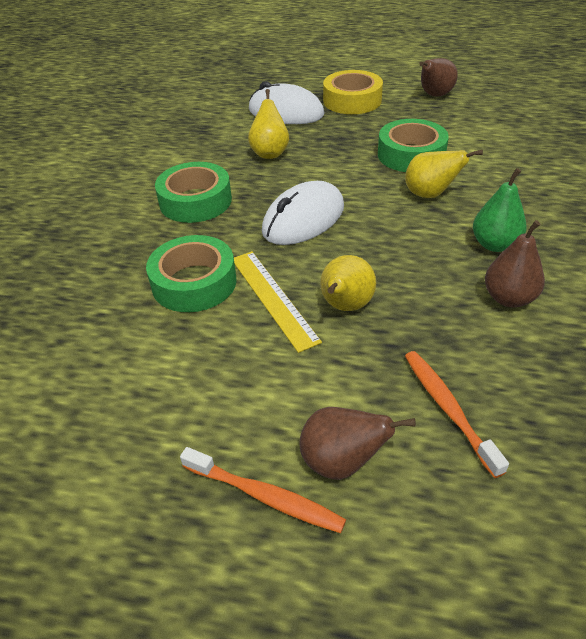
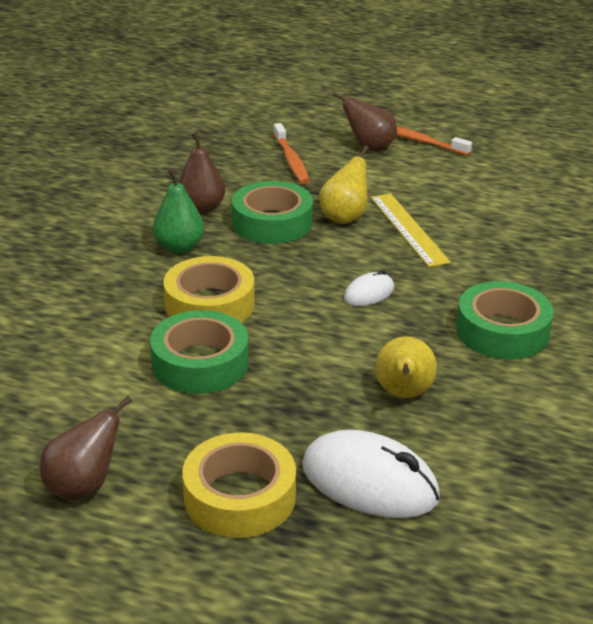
camera: 175 degrees left, 10 degrees down
green tape [146,235,237,312] -> green tape moved to [232,181,313,244]
white mouse [262,181,344,245] -> white mouse [344,270,394,306], size x0.51
yellow pear [405,150,483,198] -> yellow tape [163,256,255,322]

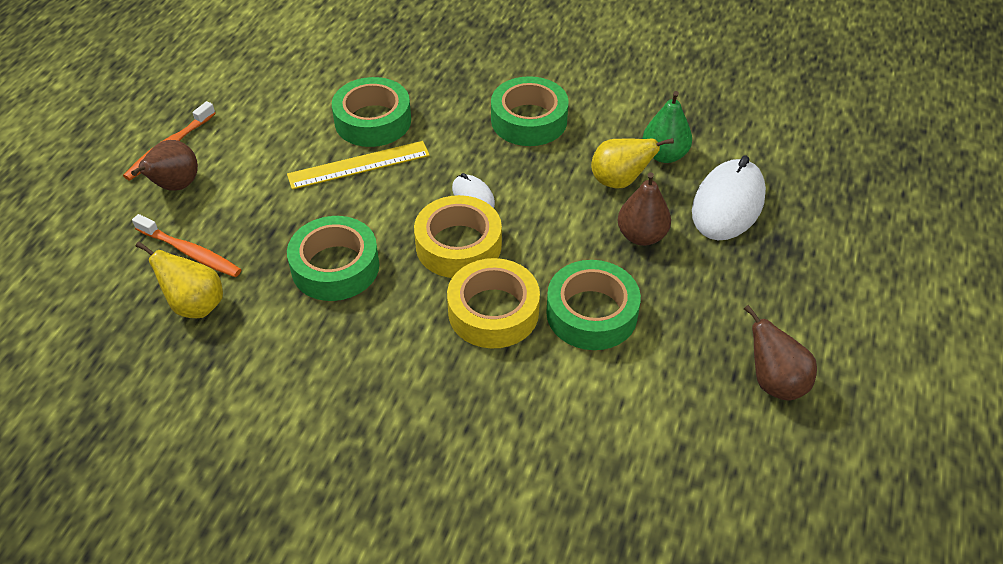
camera: 90 degrees left, 15 degrees up
green pear [153,169,204,253] -> green pear moved to [642,91,692,163]
brown pear [178,132,225,214] -> brown pear moved to [618,172,671,246]
yellow tape [182,432,296,538] -> yellow tape moved to [414,195,502,278]
orange toothbrush [273,123,310,184] -> orange toothbrush turned 45 degrees clockwise [132,214,241,277]
yellow pear [319,145,369,224] -> yellow pear moved to [136,241,223,318]
none -> green tape [332,77,411,147]

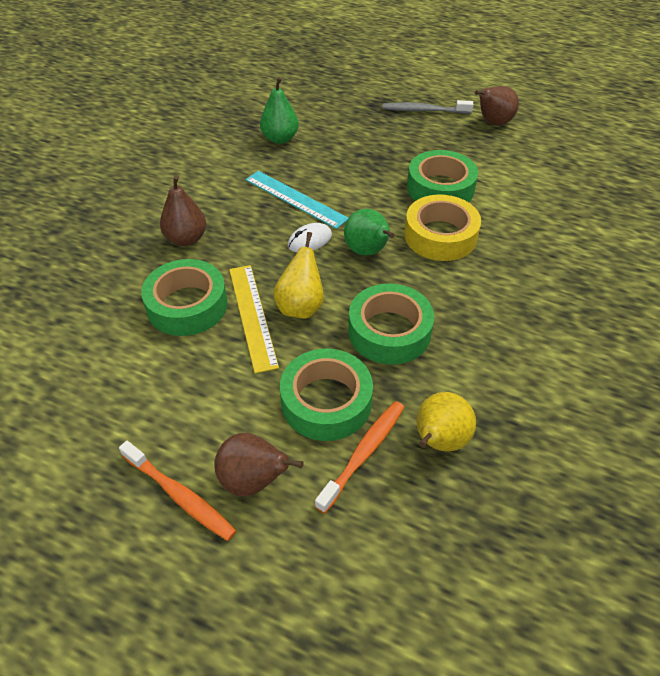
camera: 85 degrees left, 0 degrees up
yellow tape [414,195,502,278] -> green pear [344,209,394,256]
green tape [491,76,569,146] -> green tape moved to [280,349,373,441]
yellow pear [591,138,674,188] -> yellow pear moved to [273,232,324,319]
brown pear [618,172,671,246] -> brown pear moved to [160,175,206,246]
white mouse [692,155,766,240] -> none
none -> turquoise ruler [245,171,348,229]
none -> grey toothbrush [382,100,473,114]

